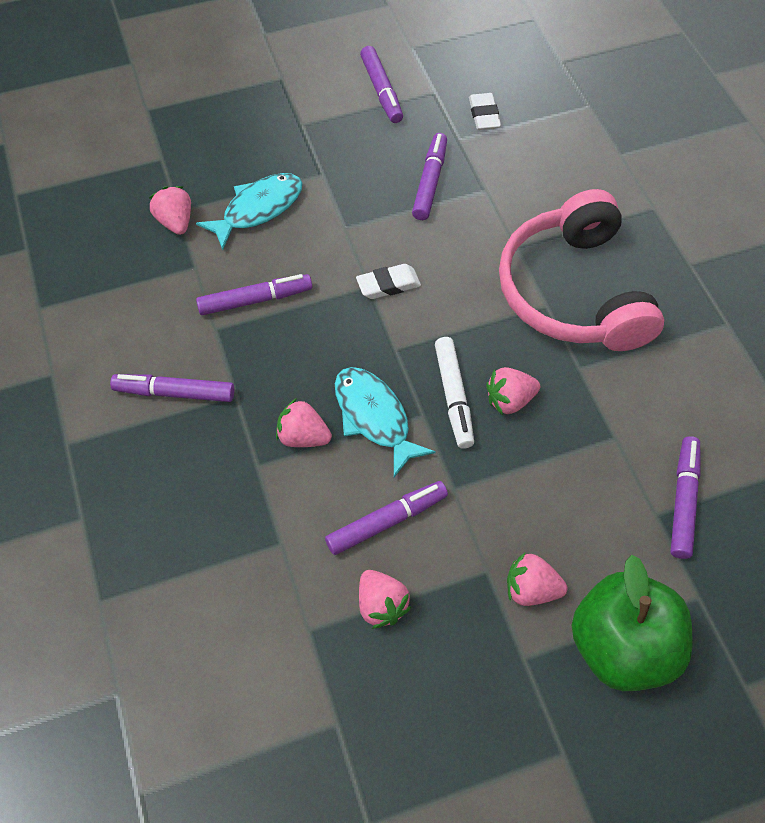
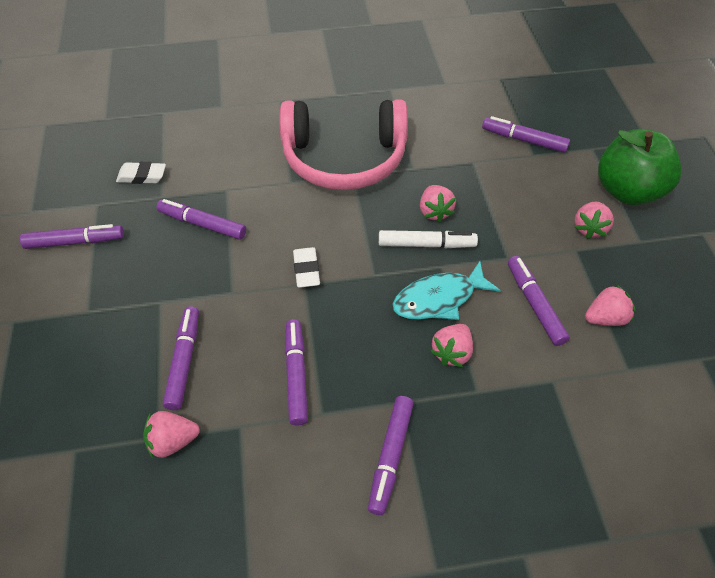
camera: 80 degrees left, 5 degrees down
turquoise fish [196,173,302,250] -> purple marker [163,306,199,410]

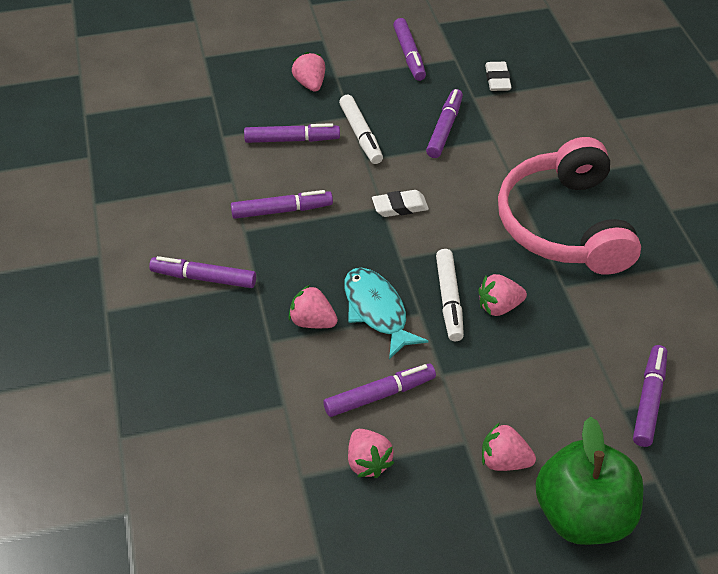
camera: 85 degrees right, 5 degrees down
pink strawberry [143,411,200,458] -> pink strawberry moved to [292,52,325,92]
none -> white marker [339,95,383,164]

